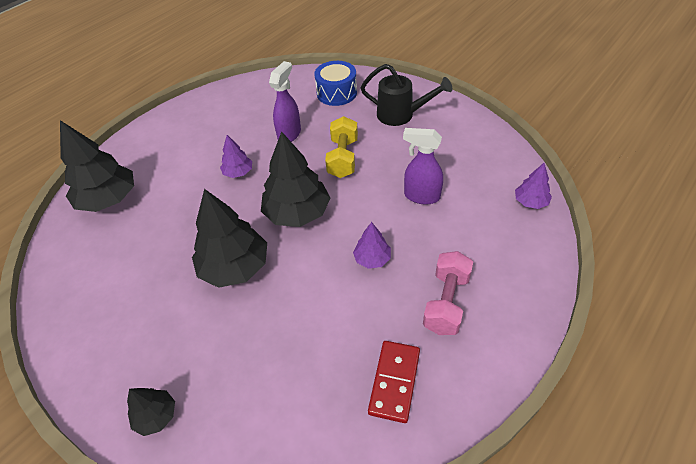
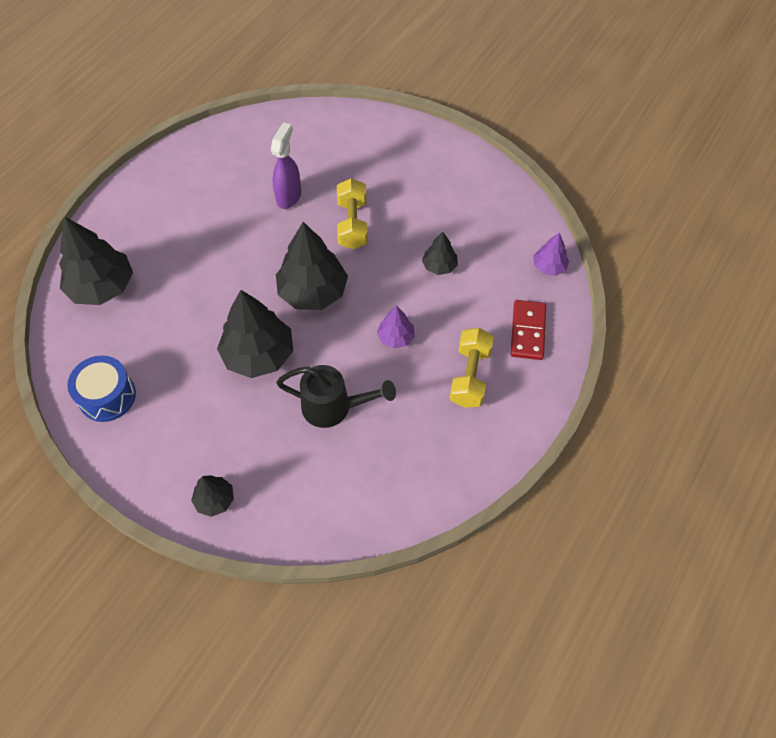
camera: 10 degrees left, 10 degrees up
purple tree [220,135,252,178] -> none
blue drum [314,61,357,106] -> blue drum moved to [67,355,136,422]
black watering can [361,64,452,126] -> black watering can moved to [276,365,396,428]
red domino [368,341,420,423] -> red domino moved to [510,300,546,360]
purple spray bottle [403,128,443,205] -> black tree [422,232,458,275]
pink dumbbell [423,251,473,335] -> yellow dumbbell [450,328,494,408]

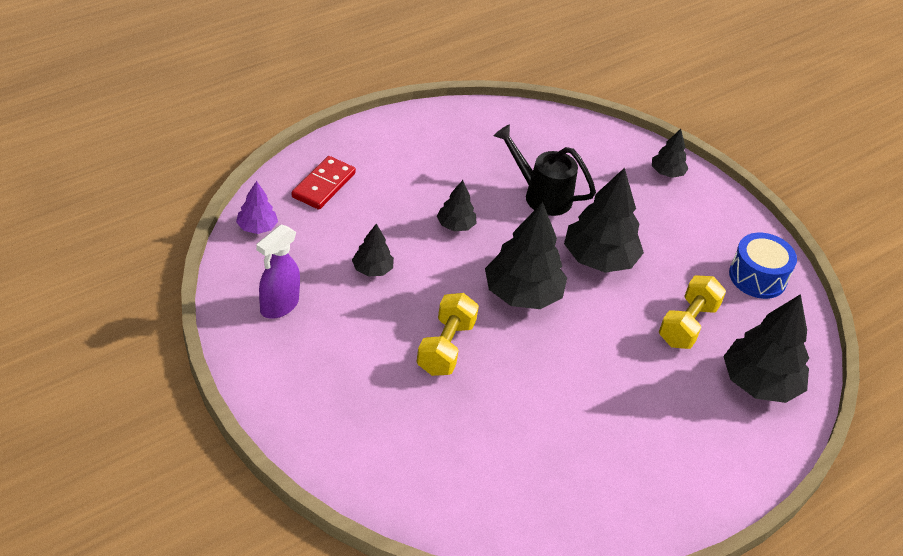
camera: 165 degrees left, 15 degrees down
purple spray bottle [271,123,301,209] -> purple spray bottle moved to [257,224,300,319]
purple tree [377,306,415,348] -> black tree [437,180,477,231]
yellow dumbbell [450,328,494,408] -> yellow dumbbell moved to [659,275,726,349]

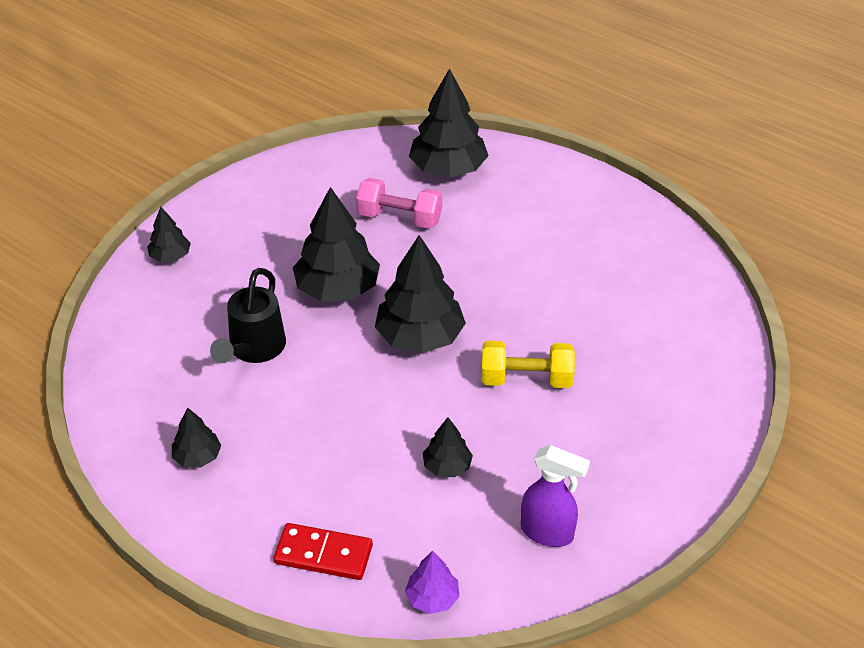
camera: 100 degrees left, 0 degrees up
black tree [437,180,477,231] -> black tree moved to [172,408,222,468]
yellow dumbbell [659,275,726,349] -> pink dumbbell [356,178,442,229]
blue drum [729,233,797,299] -> none

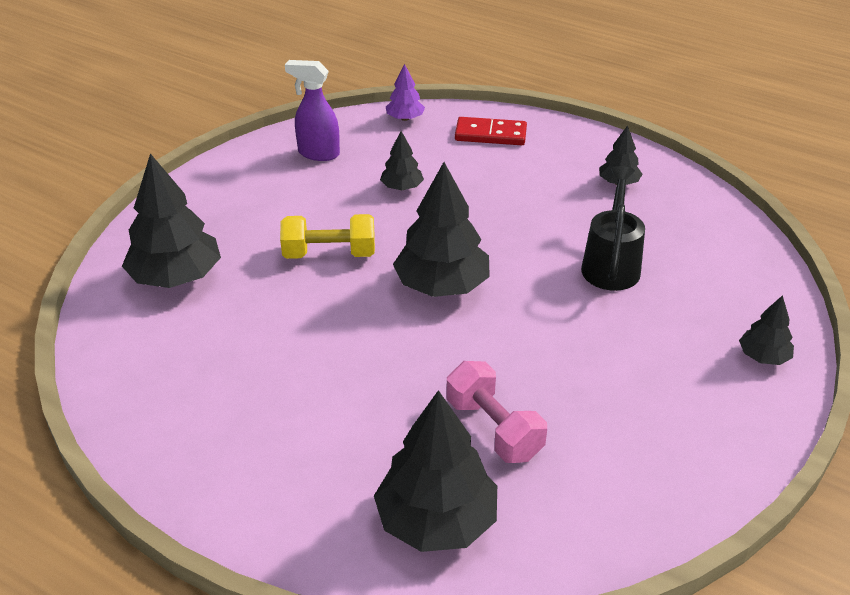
camera: 175 degrees right, 5 degrees down
black tree [293,187,380,301] -> black tree moved to [122,153,221,288]
pink dumbbell [356,178,442,229] -> pink dumbbell turned 45 degrees clockwise [446,361,547,463]

